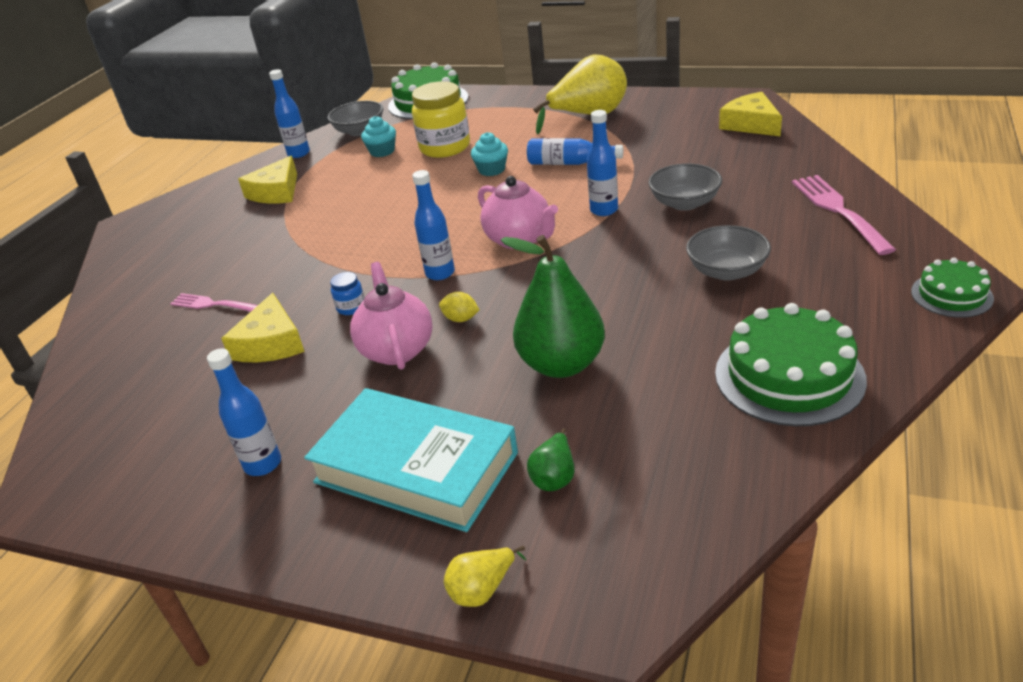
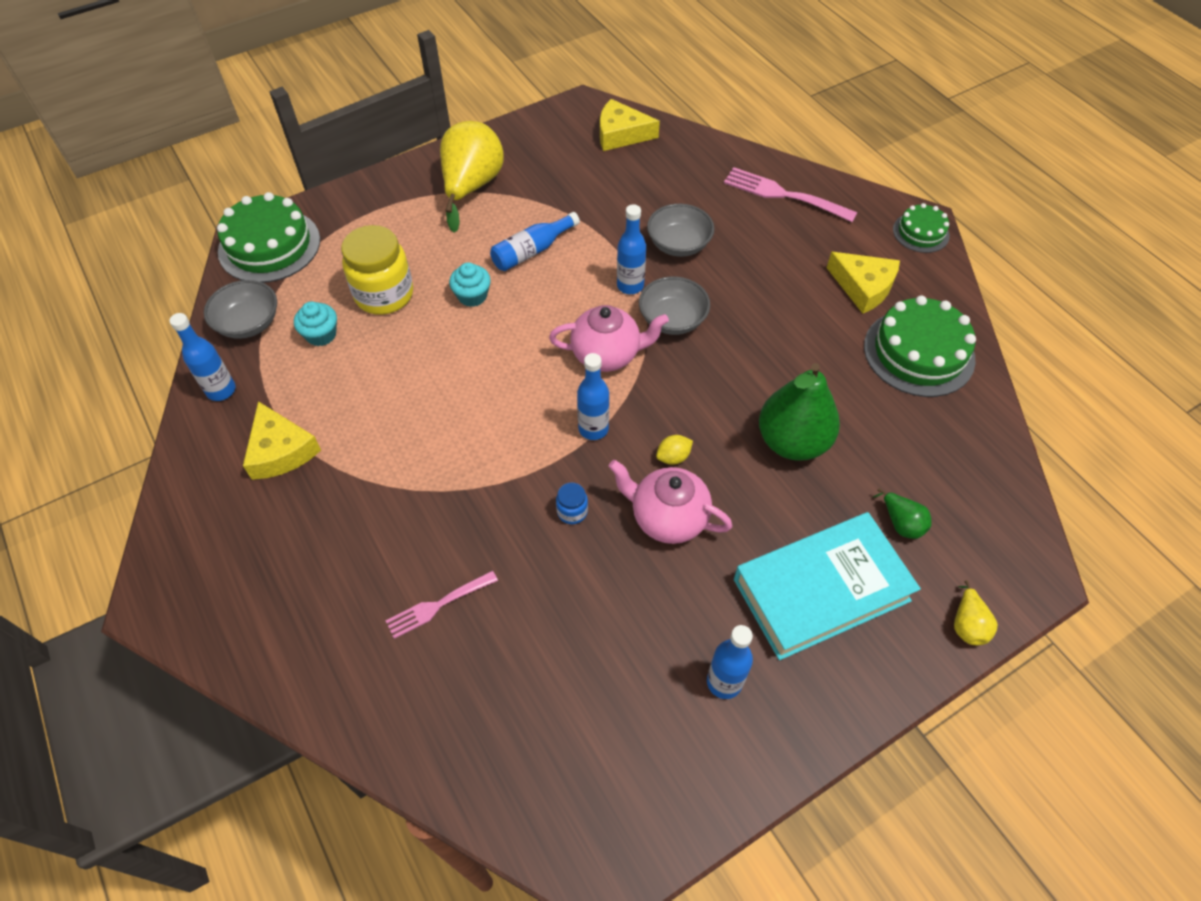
camera: 55 degrees left, 20 degrees up
yellow cheese [221,293,305,362] -> yellow cheese moved to [827,252,900,314]
grey bowl [686,225,771,281] -> grey bowl moved to [639,277,710,335]

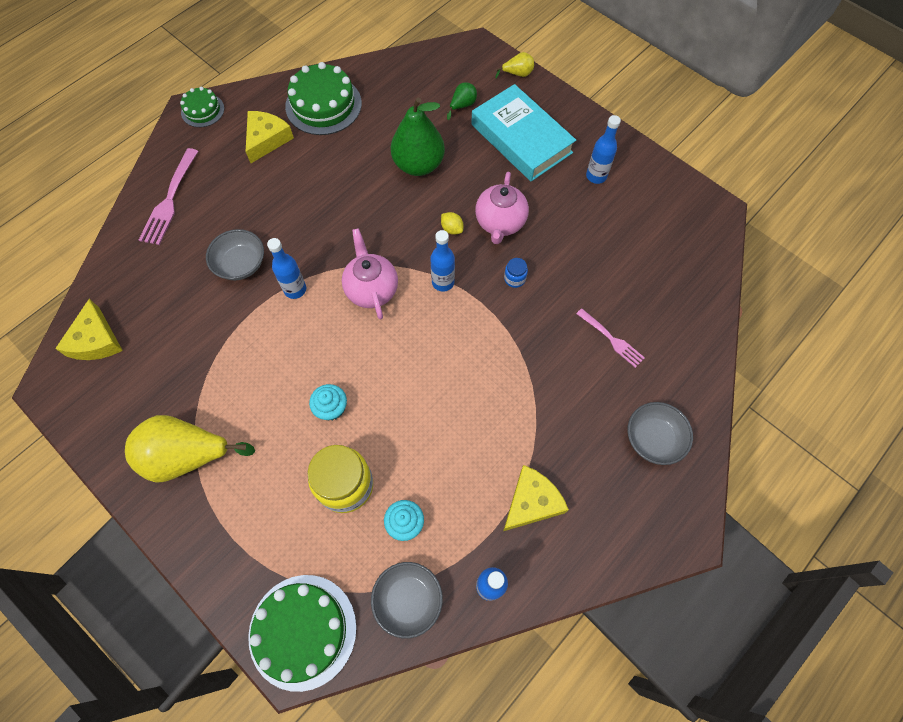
camera: 105 degrees left, 10 degrees up
blue bottle [490,212,580,271] -> none
grey bowl [639,277,710,335] -> grey bowl moved to [628,402,693,465]

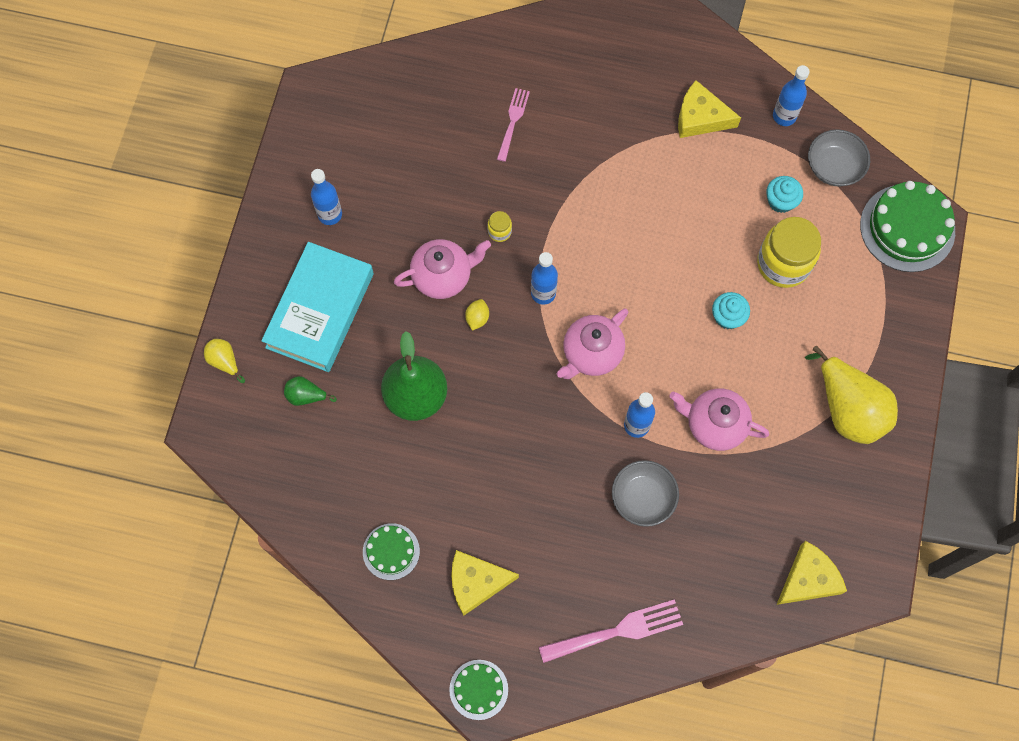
camera: 120 degrees left, 5 degrees up
green cake [285,62,362,135] -> green cake [363,523,420,580], size x0.56
blue jar [504,258,528,288] -> yellow jar [488,211,512,242]
grey bowl [628,402,693,465] -> none
none -> pink teapot [669,389,769,451]

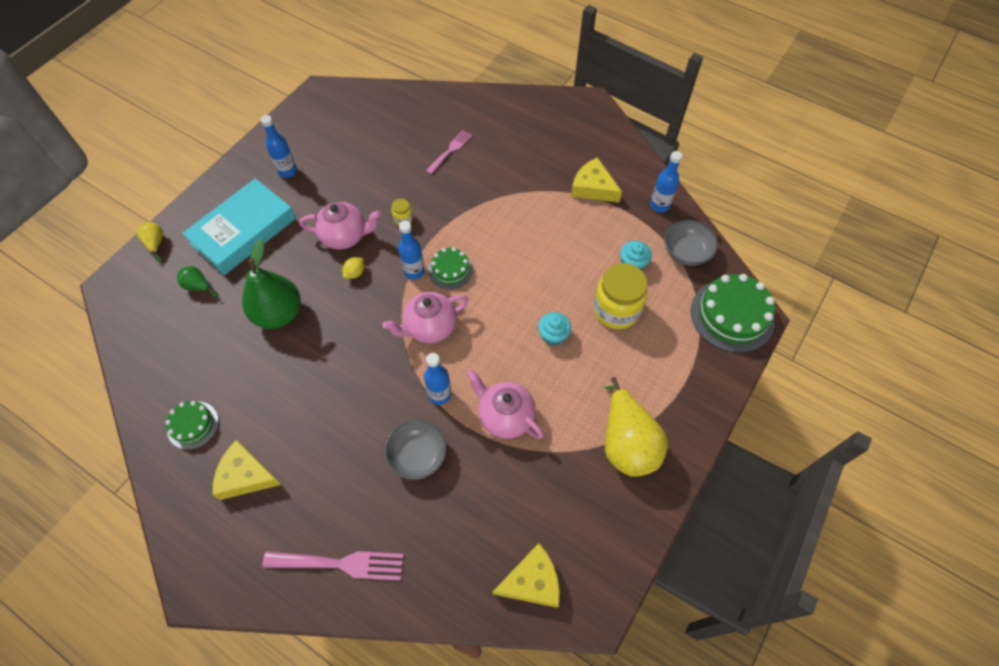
camera: 20 degrees right, 10 degrees down
green cake [449,660,508,720] -> green cake moved to [428,247,473,289]

